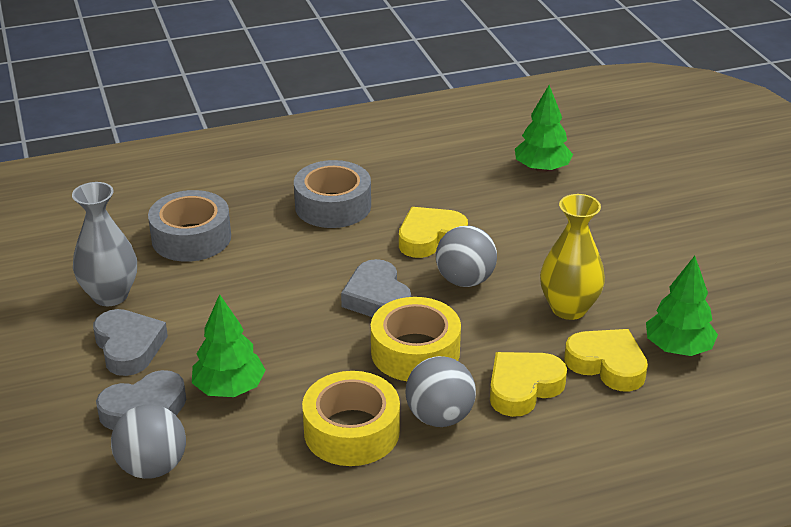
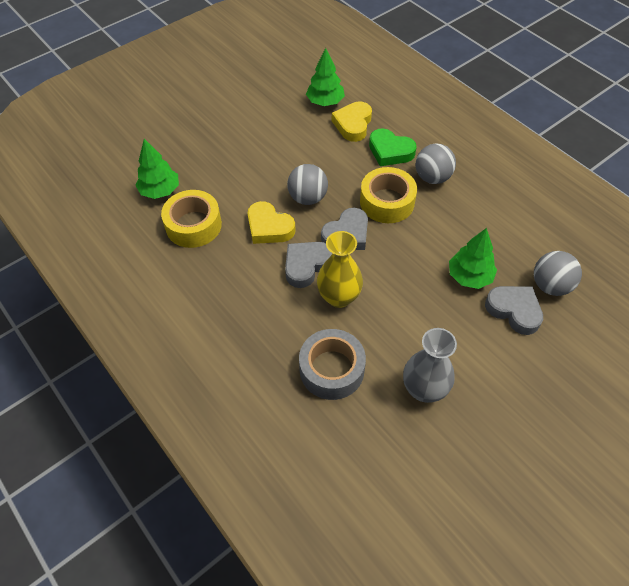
camera: 110 degrees left, 20 degrees up
grey heart [93,309,168,376] -> grey heart moved to [285,242,333,288]
grey tape [294,160,371,228] -> none
yellow tape [302,371,400,466] -> yellow tape moved to [161,190,222,248]
yellow heart [490,352,567,417] -> green heart [369,129,417,166]
yellow vase [540,194,605,320] -> yellow vase moved to [317,231,363,308]

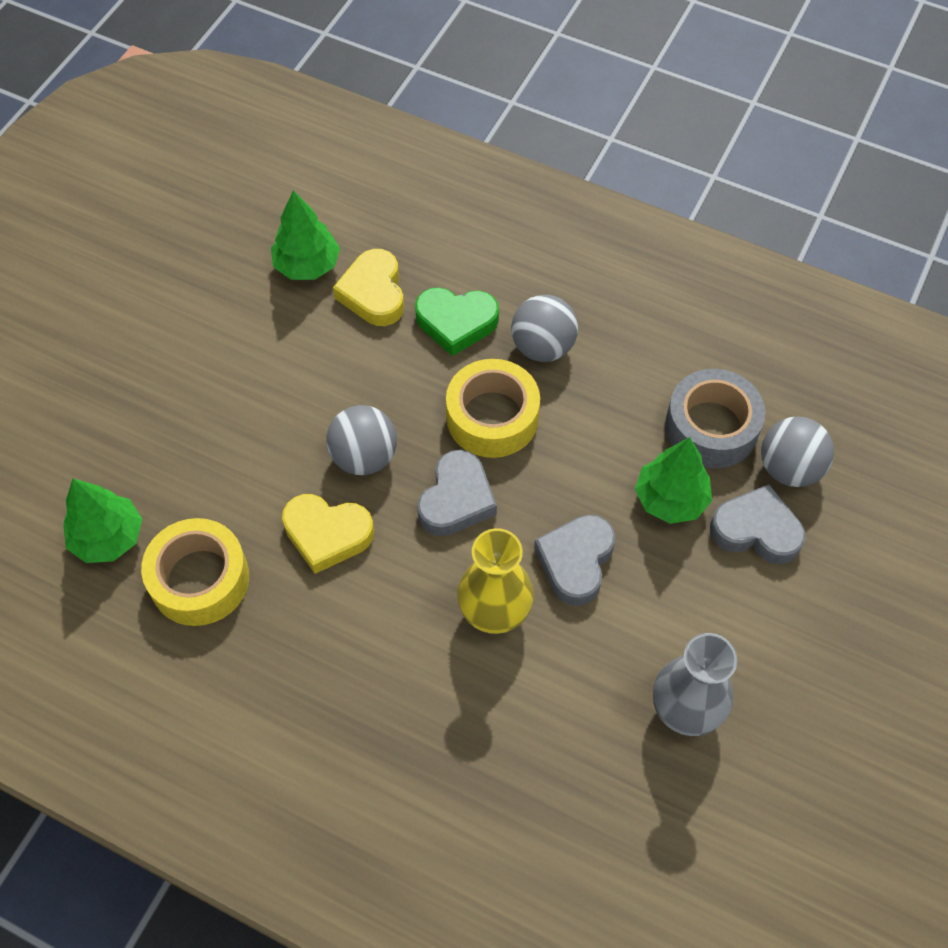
camera: 25 degrees left, 5 degrees up
grey heart [285,242,333,288] -> grey heart moved to [534,515,615,606]
grey tape [299,329,366,400] -> grey tape moved to [665,369,765,468]

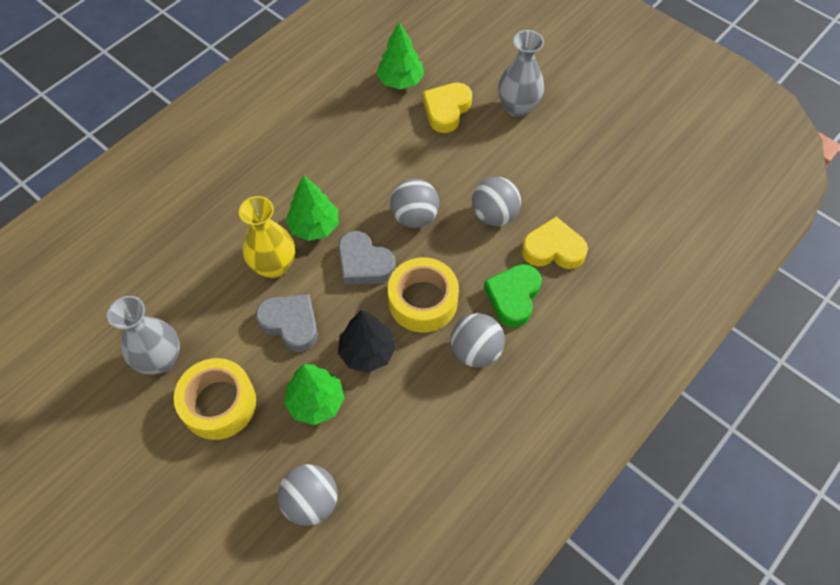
camera: 105 degrees right, 0 degrees up
yellow tape [141,518,249,626] -> yellow tape moved to [174,358,256,440]
green tree [271,190,340,280] -> green tree moved to [286,175,339,241]
yellow heart [282,494,374,574] -> yellow heart moved to [423,83,472,133]
grey tape [665,369,765,468] -> none
grey heart [710,484,805,564] -> none
none -> black tree [338,310,396,373]
none -> grey ball [472,177,521,226]
none -> grey vase [498,30,544,117]

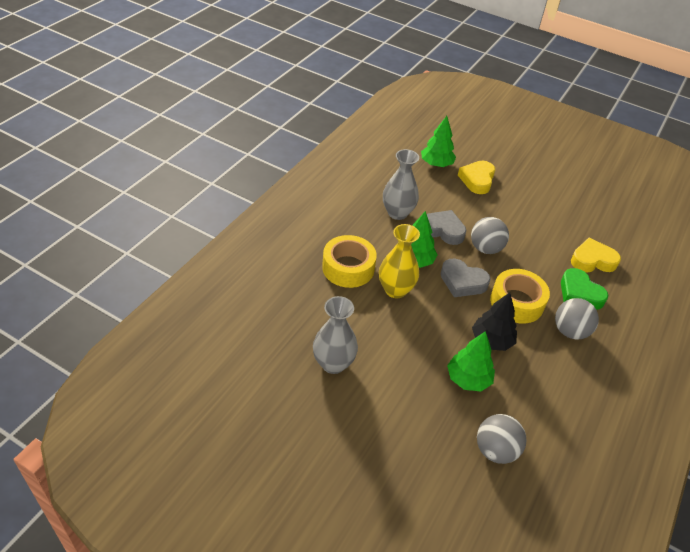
camera: 15 degrees left, 15 degrees down
yellow tape [174,358,256,440] -> yellow tape moved to [322,235,377,288]
grey heart [256,294,318,352] -> grey heart moved to [427,210,466,245]
grey ball [472,177,521,226] -> none
green heart [484,264,542,327] -> green heart turned 45 degrees counterclockwise [561,268,608,310]
grey vase [498,30,544,117] -> grey vase moved to [383,149,419,220]

